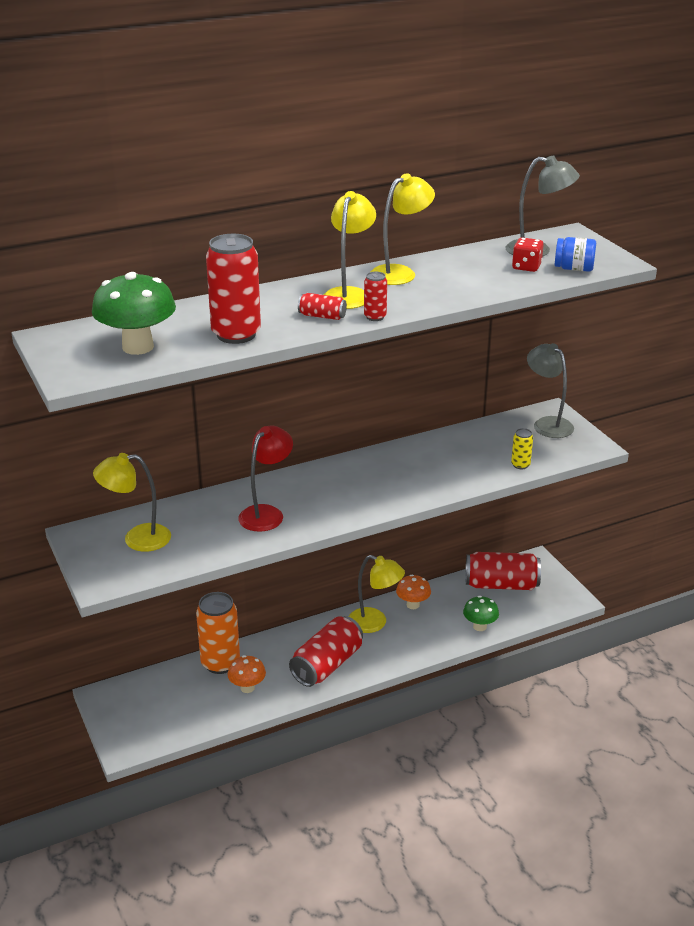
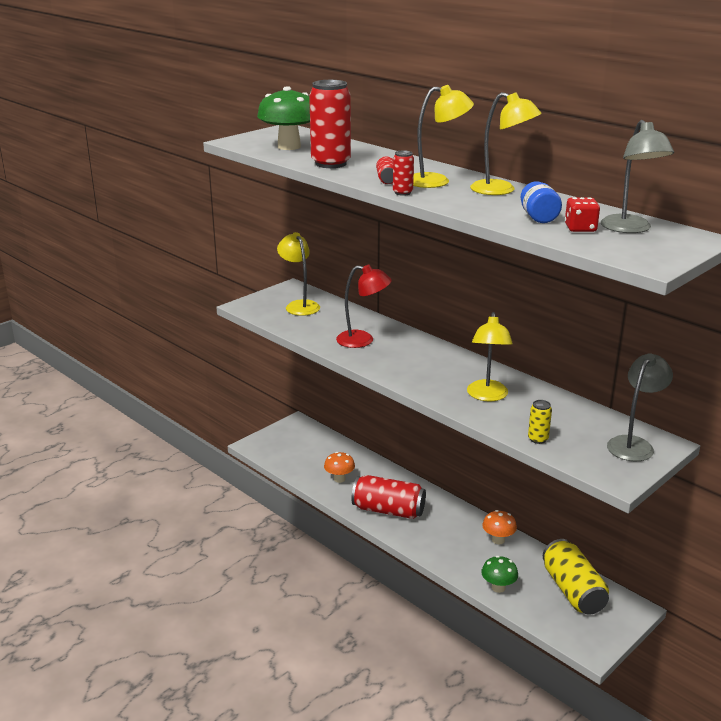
camera: 70 degrees right, 5 degrees down
orange can [196,592,240,674] -> none
yellow lamp [349,555,405,633] -> yellow lamp moved to [467,312,513,401]
red can [466,552,541,590] -> yellow can [543,539,609,615]
blue jar [555,237,596,272] -> blue jar moved to [520,181,562,223]

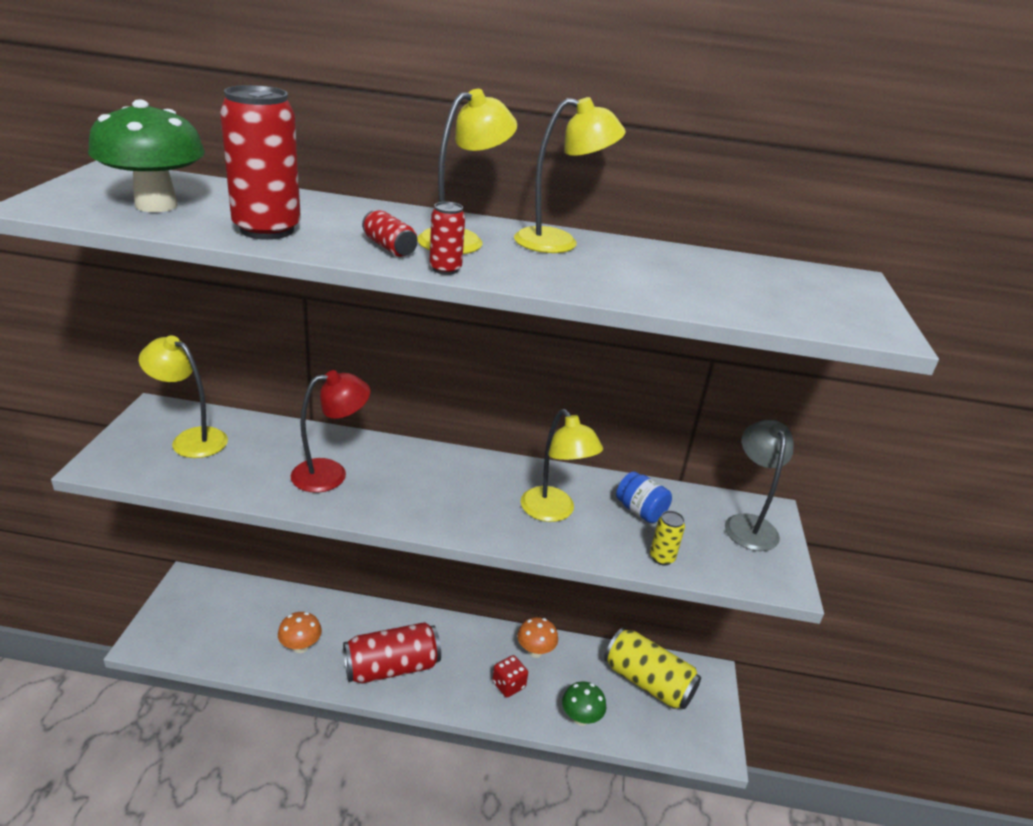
camera: 40 degrees left, 5 degrees up
blue jar [520,181,562,223] -> blue jar moved to [616,471,672,523]
red dice [565,197,600,232] -> red dice moved to [492,655,528,697]
grey lamp [601,120,674,233] -> none

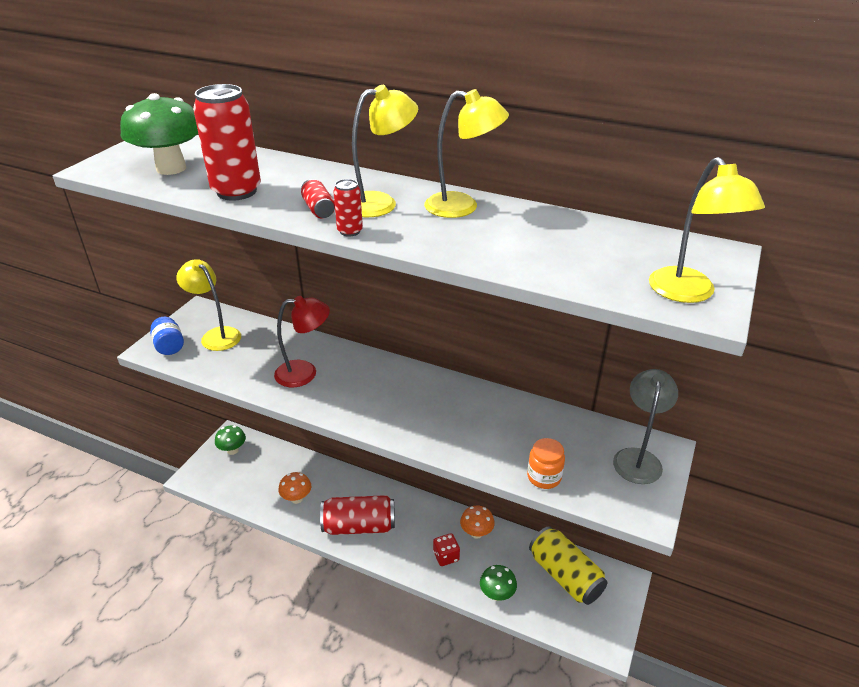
camera: 20 degrees right, 5 degrees up
yellow lamp [521,409,603,522] -> yellow lamp moved to [649,157,765,303]
blue jar [616,471,672,523] -> blue jar moved to [150,317,184,355]
yellow can [650,511,685,566] -> orange jar [527,438,565,489]
none -> green mushroom [215,425,246,455]

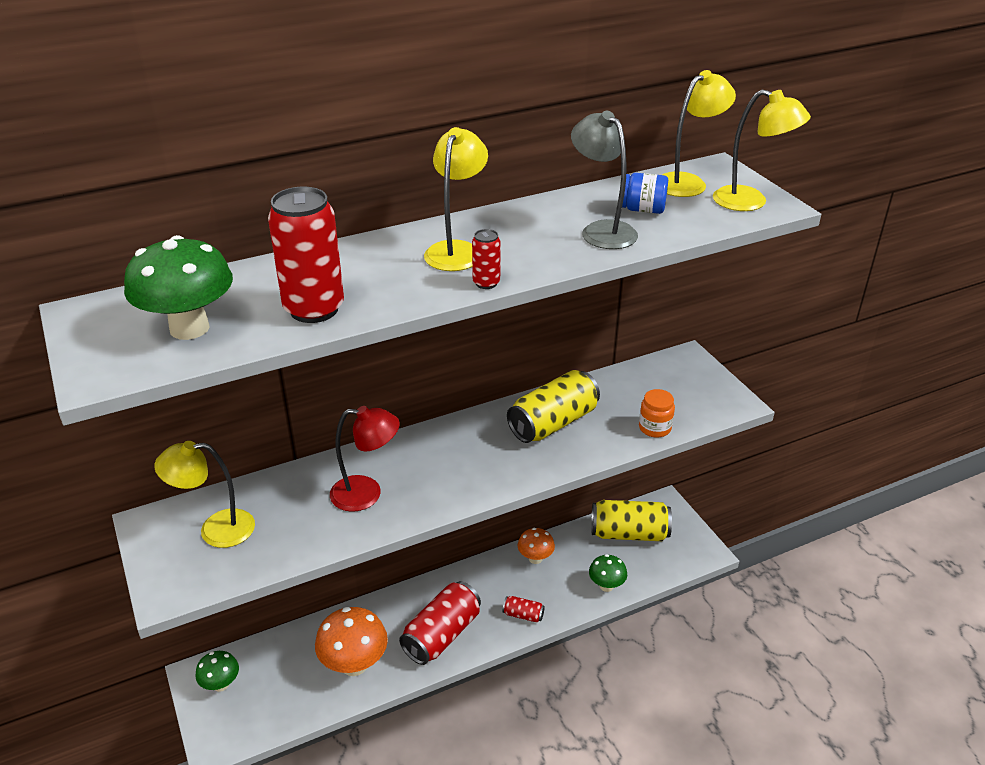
camera: 50 degrees left, 0 degrees up
blue jar [150,317,184,355] -> blue jar moved to [622,173,668,214]
red lamp [274,296,330,387] -> red lamp turned 60 degrees clockwise [330,406,400,512]
orange mushroom [278,472,311,504] -> orange mushroom [315,607,388,676], size x1.72
red can [301,179,335,219] -> red can moved to [503,596,545,623]
yellow lamp [424,89,509,218] -> yellow lamp moved to [662,70,736,197]
red dice [433,533,460,566] -> none
grey lamp [613,369,678,484] -> grey lamp moved to [571,111,638,249]
none -> yellow can [507,370,600,443]

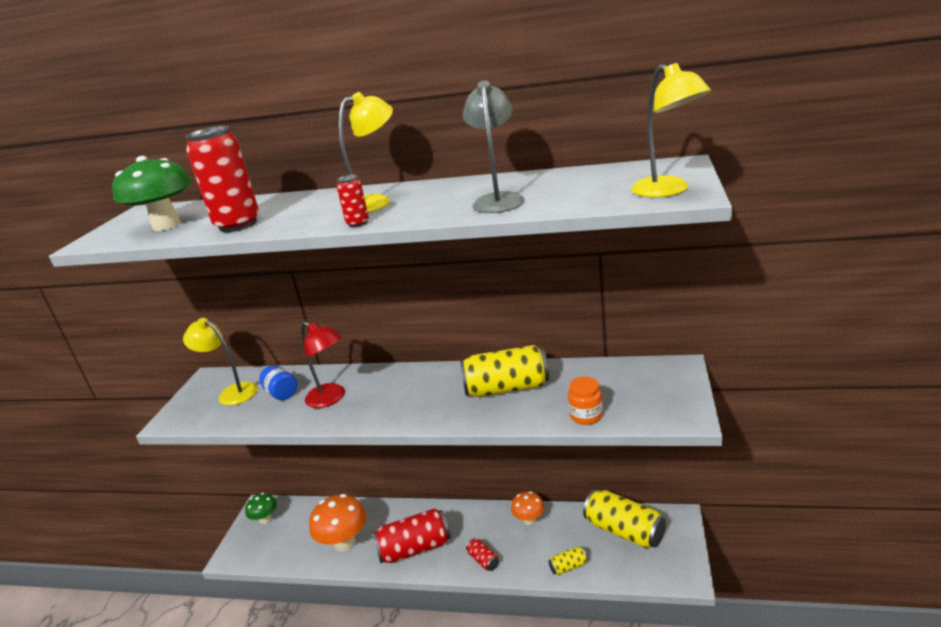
camera: 40 degrees right, 10 degrees down
green mushroom [589,554,627,592] -> yellow can [548,547,588,575]
blue jar [622,173,668,214] -> blue jar moved to [259,365,297,400]
yellow lamp [662,70,736,197] -> none

